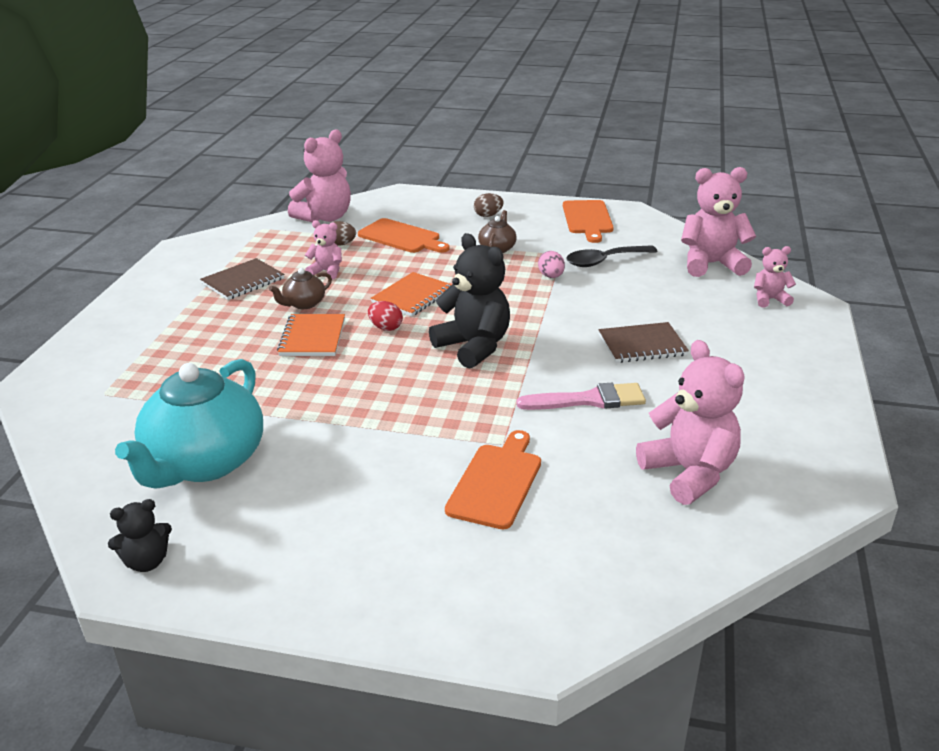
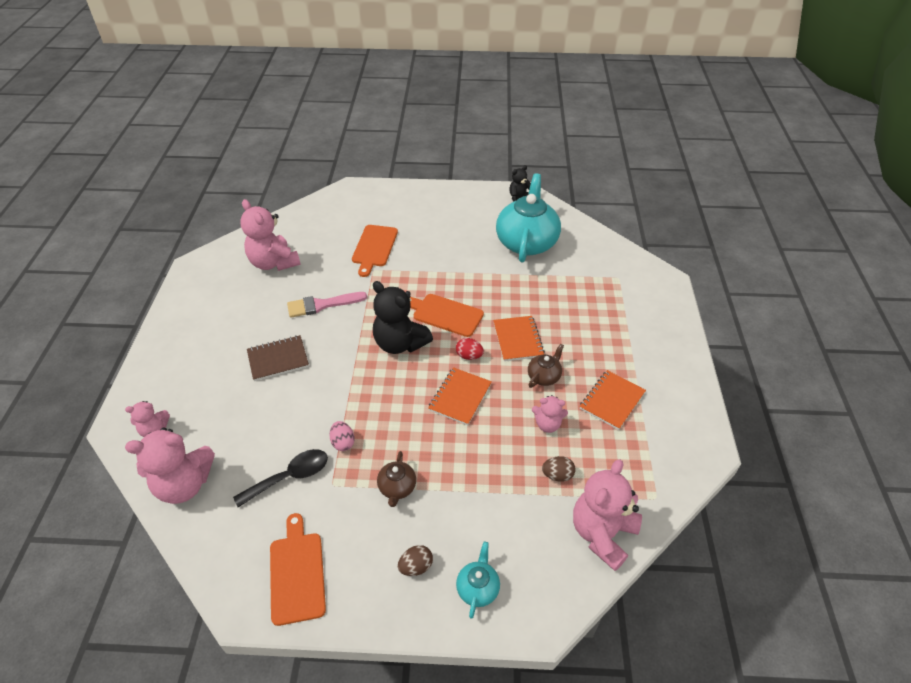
camera: 170 degrees right, 15 degrees up
brown notebook [200,258,284,300] -> orange notebook [580,370,646,430]
orange cutting board [358,218,449,253] -> orange cutting board moved to [410,294,484,337]
none -> turquoise teapot [456,542,500,619]

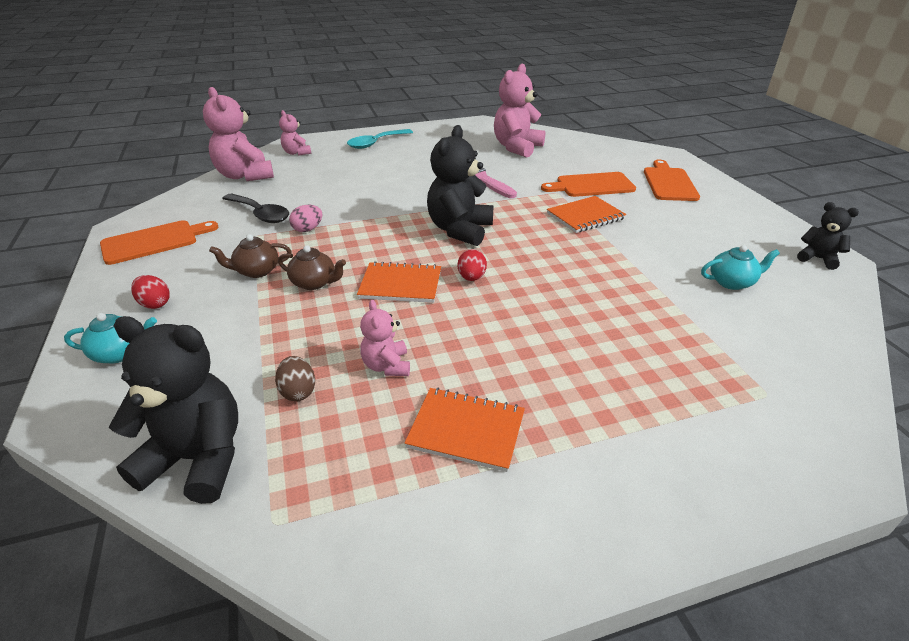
camera: 70 degrees right, 10 degrees down
brown notebook [247,335,309,381] -> none
brown egg [398,545,433,576] -> red egg [131,275,170,309]
orange cutting board [410,294,484,337] -> orange cutting board moved to [644,160,700,201]
orange notebook [493,316,545,361] -> orange notebook moved to [547,196,627,233]
turquoise teapot [496,173,561,262] -> turquoise teapot [701,245,780,290], size x0.44
brown teapot [528,344,564,388] -> brown teapot moved to [278,245,346,290]
pink teddy bear [573,459,642,571] -> black teddy bear [109,316,238,504]
none -> turquoise spoon [347,129,413,149]

